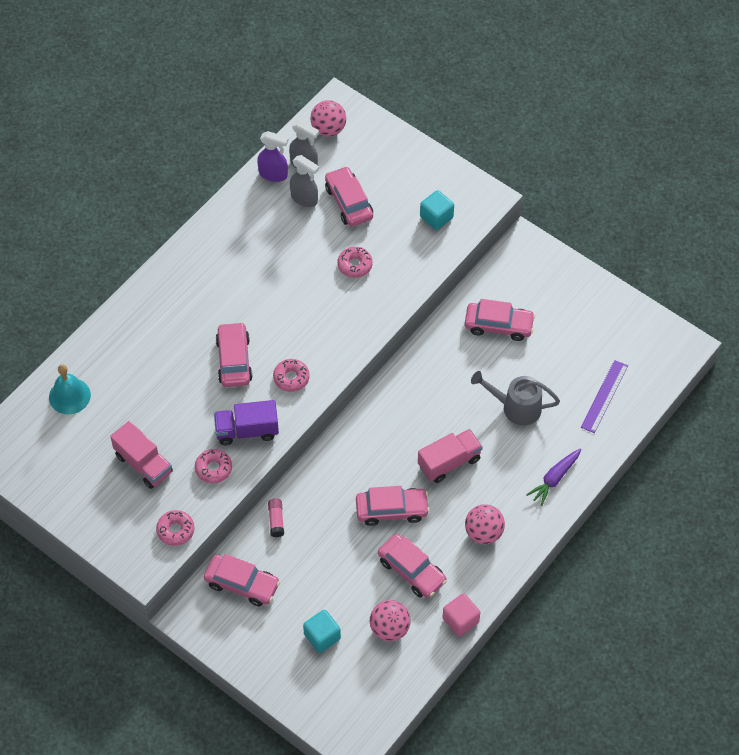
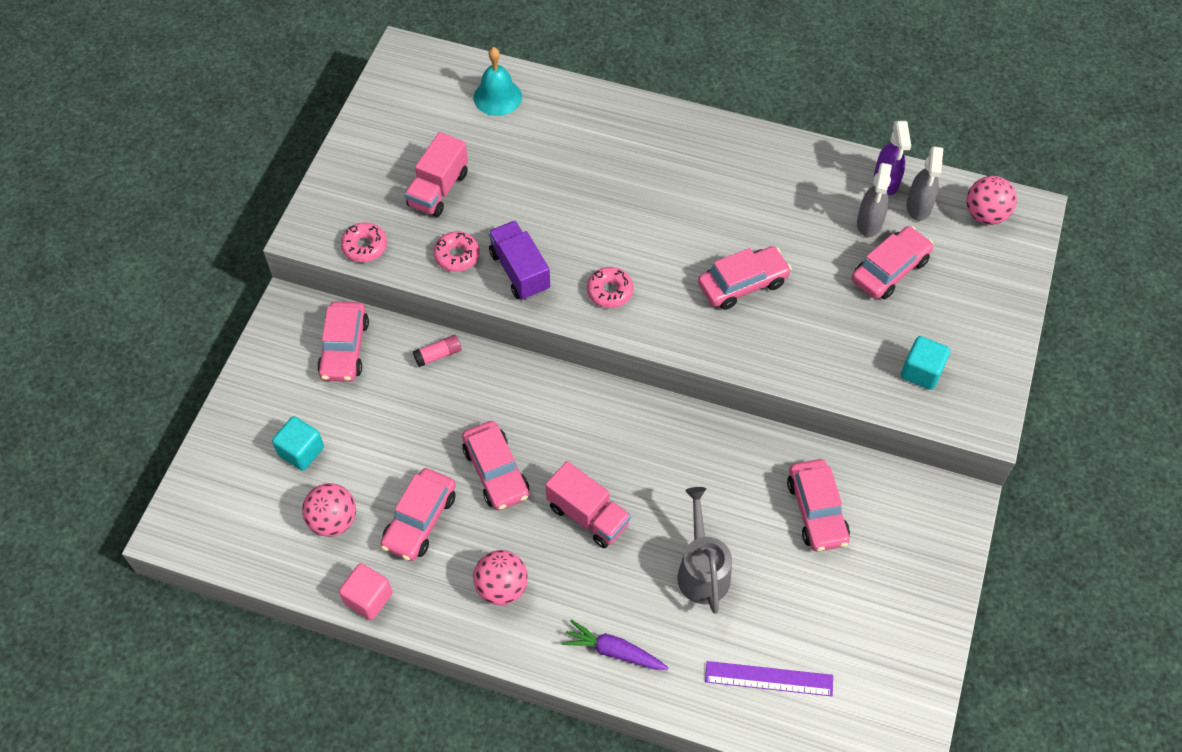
camera: 70 degrees right, 0 degrees up
pink car [216,322,253,387] -> pink car moved to [698,246,792,310]
pink donut [337,247,373,278] -> none

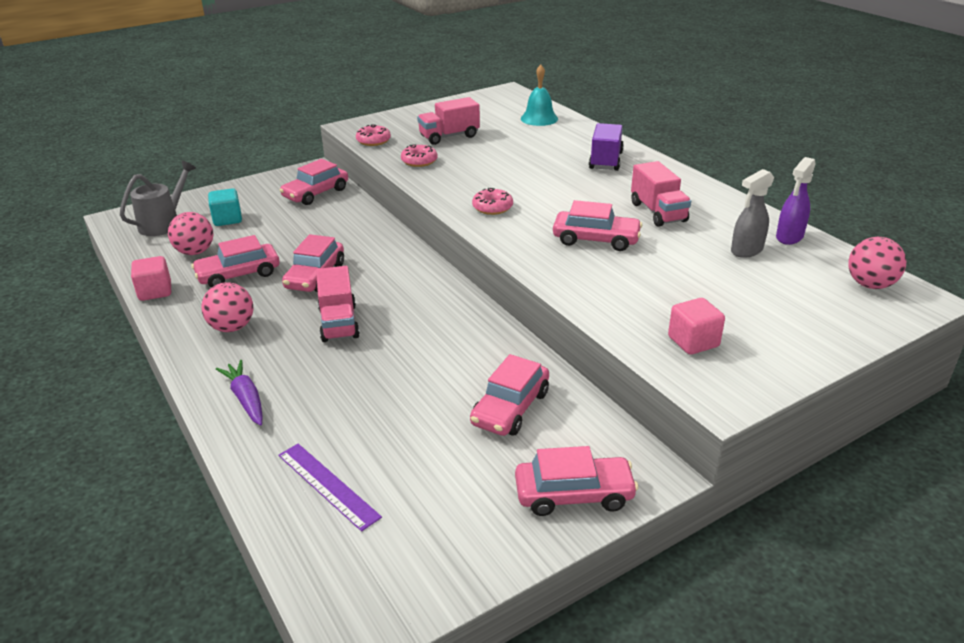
camera: 40 degrees right, 25 degrees down
pink glue stick [413,335,461,367] -> none
purple truck [488,221,550,300] -> purple truck moved to [589,123,624,171]
grey watering can [677,487,732,614] -> grey watering can moved to [120,161,196,236]
pink car [852,226,934,299] -> pink car moved to [515,446,638,516]
turquoise cube [901,336,950,390] -> pink cube [668,298,725,355]
grey spray bottle [907,146,943,221] -> none
none -> pink truck [631,161,691,227]

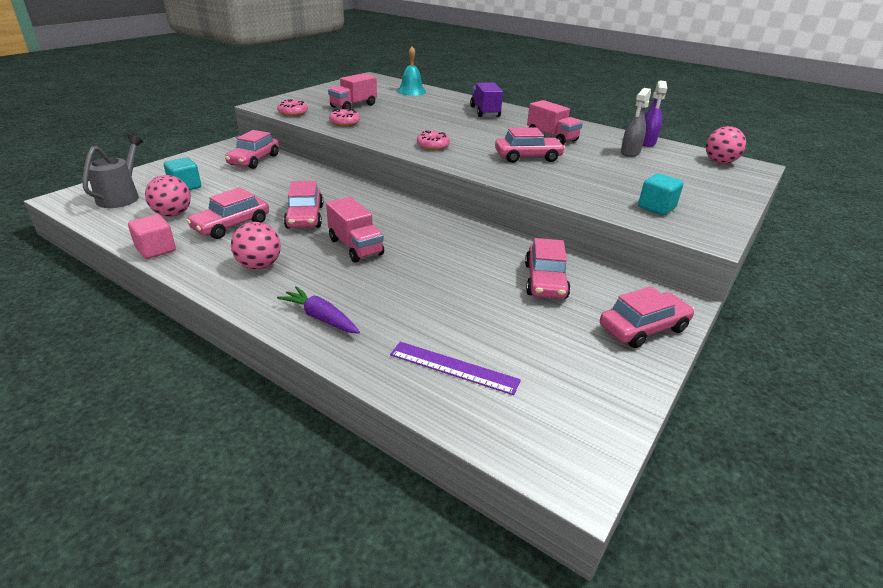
camera: 25 degrees left, 0 degrees up
pink cube [668,298,725,355] -> turquoise cube [638,174,684,215]

